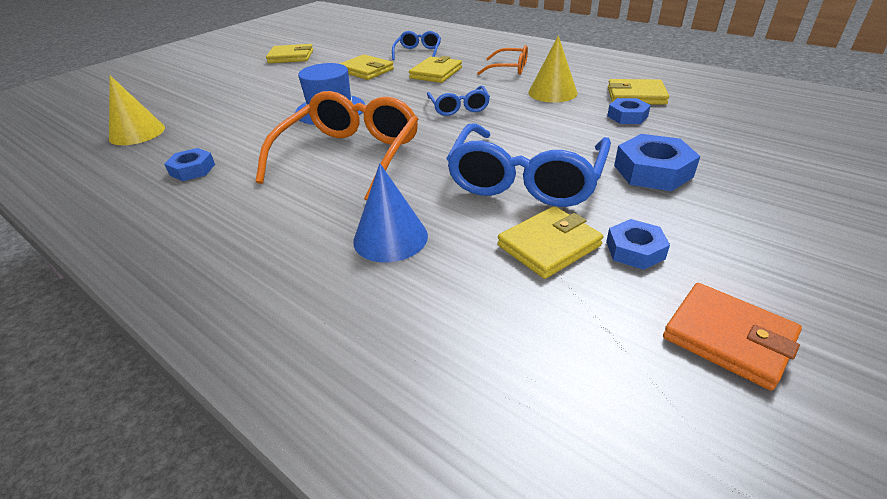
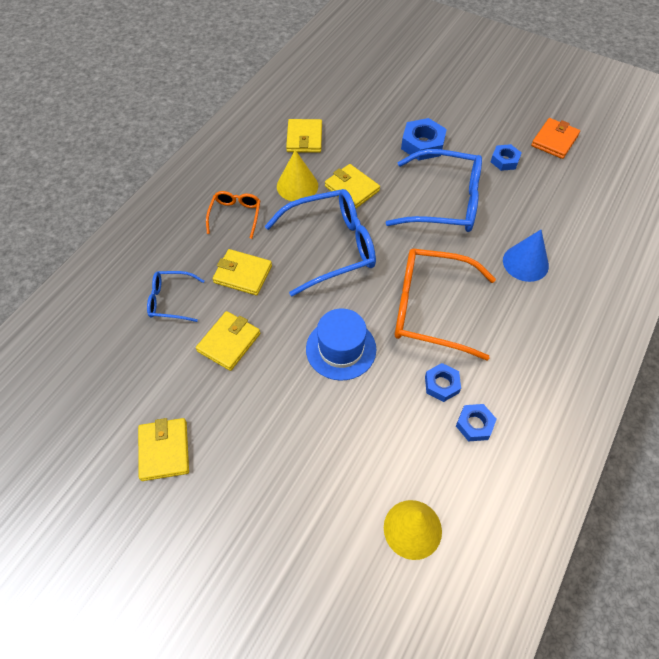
camera: 100 degrees left, 20 degrees up
blue glasses [427,86,490,116] -> blue glasses [265,189,376,297], size x1.95
yellow wallet [498,206,603,279] -> yellow wallet moved to [325,164,380,208]
blue nut [607,98,651,124] -> blue nut moved to [425,363,461,402]

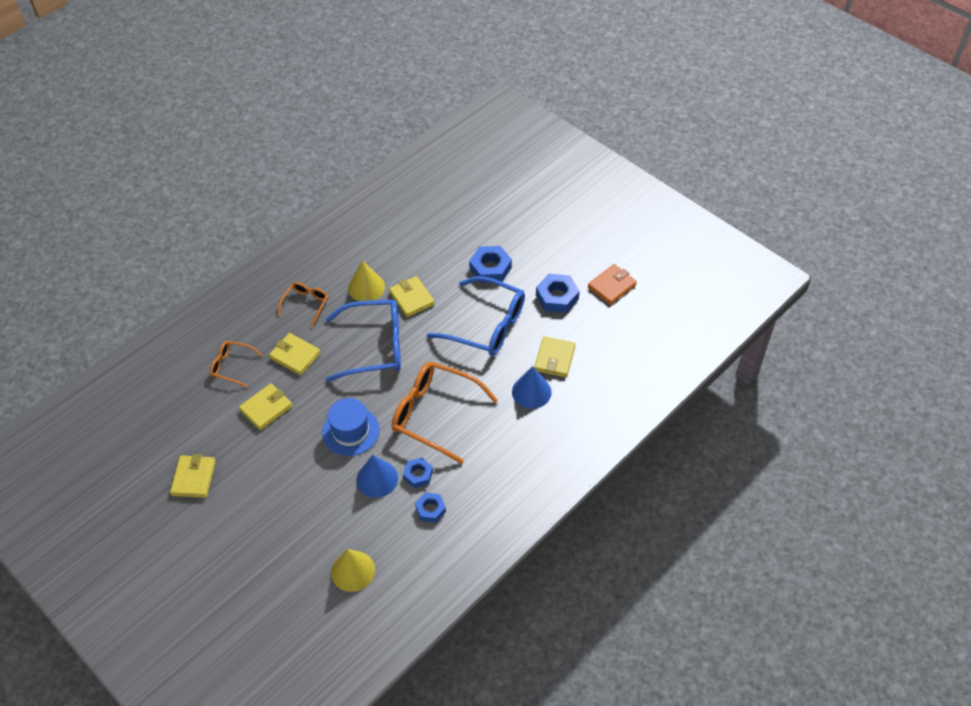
camera: 15 degrees right, 5 degrees down
blue glasses [147,271,204,322] -> orange glasses [210,341,263,387]
yellow wallet [286,119,322,153] -> yellow wallet moved to [534,336,575,378]
blue nut [491,144,521,171] -> blue nut [536,274,580,313], size x1.59
none -> blue cone [356,455,398,498]

